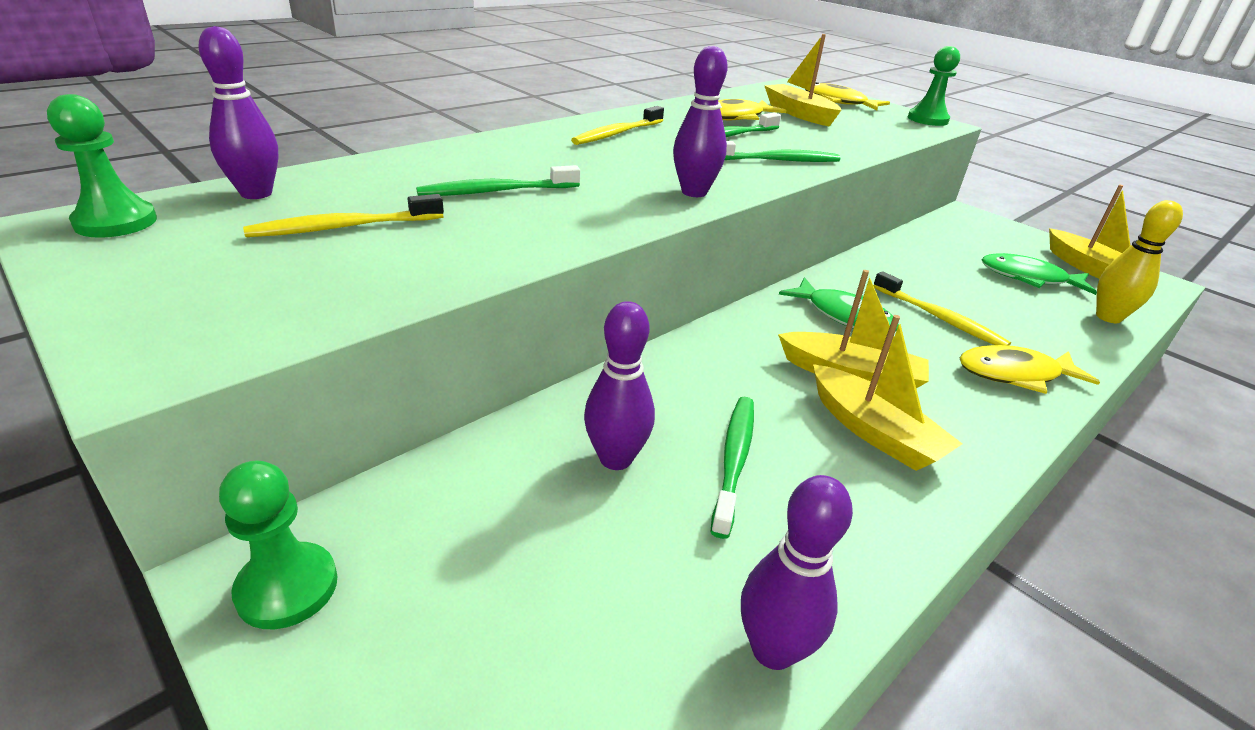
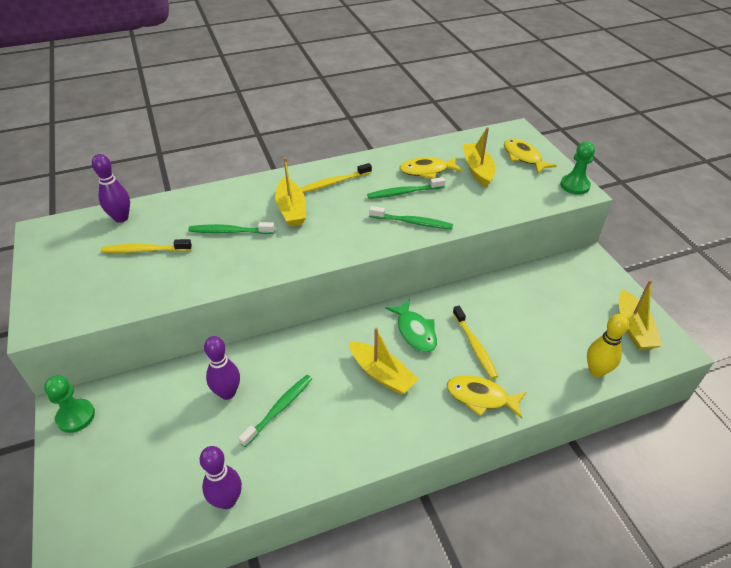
camera: 25 degrees right, 10 degrees up
green pawn [47,94,157,238] -> none
purple bowling pin [673,46,728,197] -> none
yellow boat [813,315,962,471] -> yellow boat moved to [275,157,306,227]
green fish [982,253,1097,295] -> none

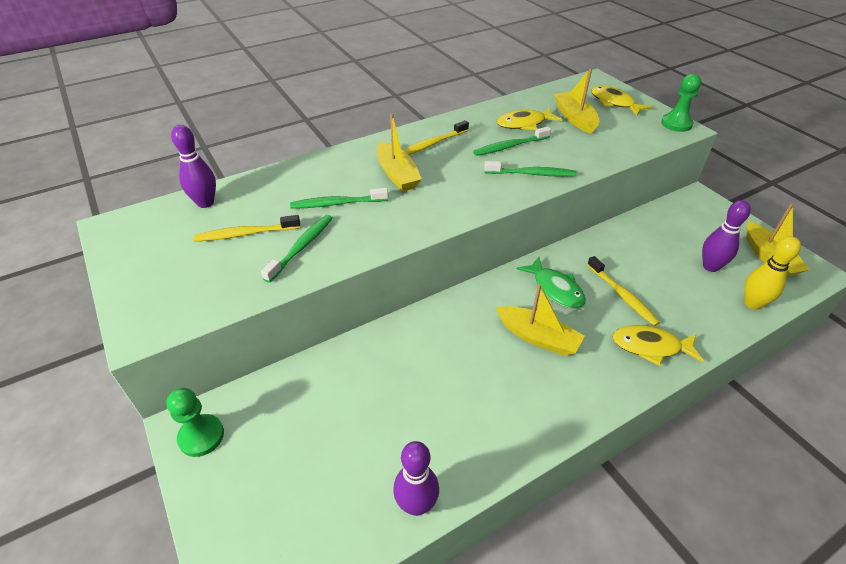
camera: 10 degrees left, 0 degrees up
purple bowling pin [204,336,240,400] -> purple bowling pin moved to [702,200,751,272]
green toothbrush [238,375,312,447] -> green toothbrush moved to [261,215,333,283]

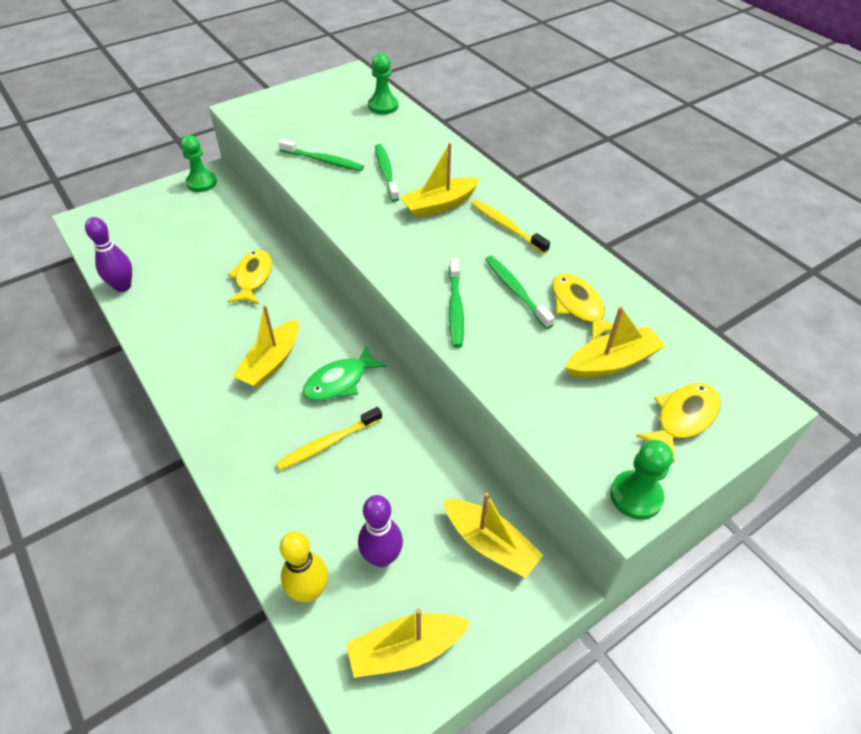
camera: 85 degrees right, 5 degrees up
purple bowling pin [171,125,216,208] -> green pawn [368,53,398,114]
yellow toothbrush [194,215,300,242] -> none
yellow fish [613,325,704,366] -> yellow fish moved to [227,249,272,304]
none -> yellow boat [443,492,543,578]

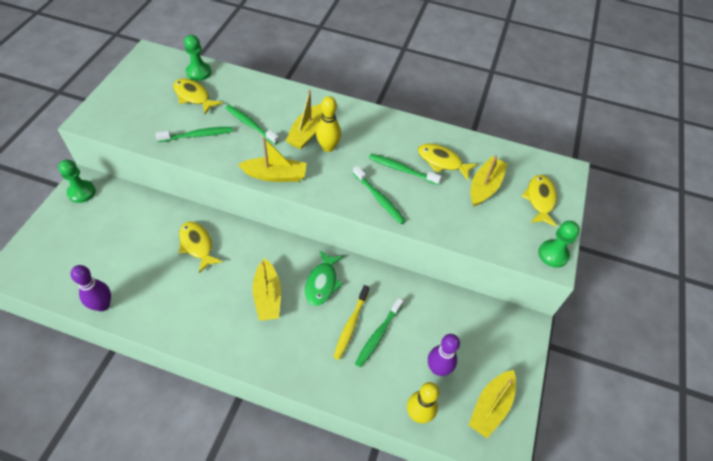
camera: 40 degrees left, 5 degrees up
yellow boat [443,492,543,578] -> yellow boat moved to [238,137,307,182]
yellow toothbrush [471,200,550,254] -> none
none -> yellow fish [173,78,223,114]
none -> yellow bowling pin [316,96,341,152]
none -> green toothbrush [355,298,403,367]

